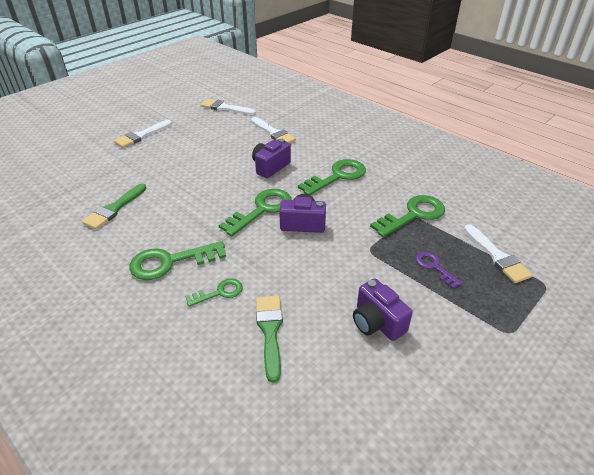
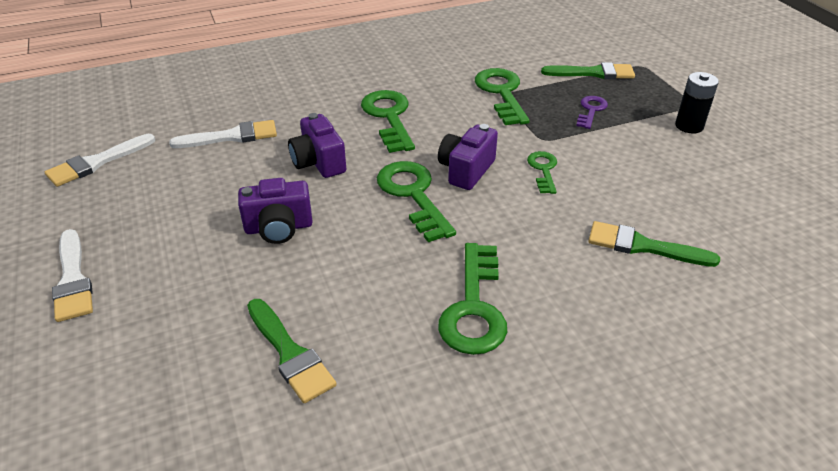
camera: 65 degrees left, 0 degrees up
green key [185,278,243,307] -> green key moved to [527,151,557,194]
purple camera [353,278,413,341] -> purple camera moved to [238,178,313,244]
purple key [415,251,462,289] -> purple key turned 120 degrees clockwise [576,96,608,129]
white brush [464,224,533,283] -> green brush [541,62,635,79]
none -> black battery [675,72,719,134]

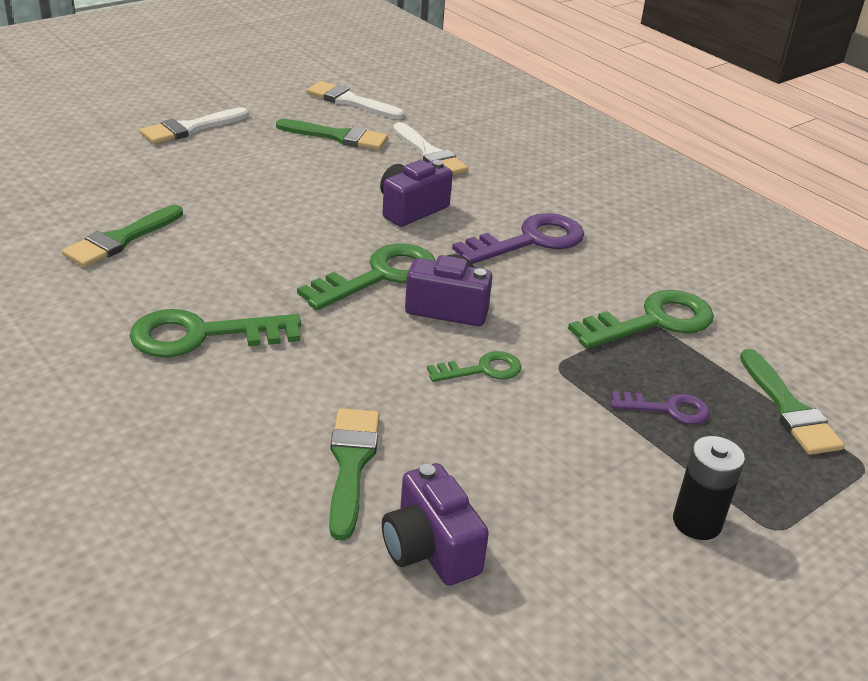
camera: 70 degrees right, 5 degrees down
purple camera [238,178,313,244] -> purple camera moved to [382,463,489,586]
green key [361,90,415,153] -> purple key [452,213,584,264]
none -> green brush [276,119,388,150]

